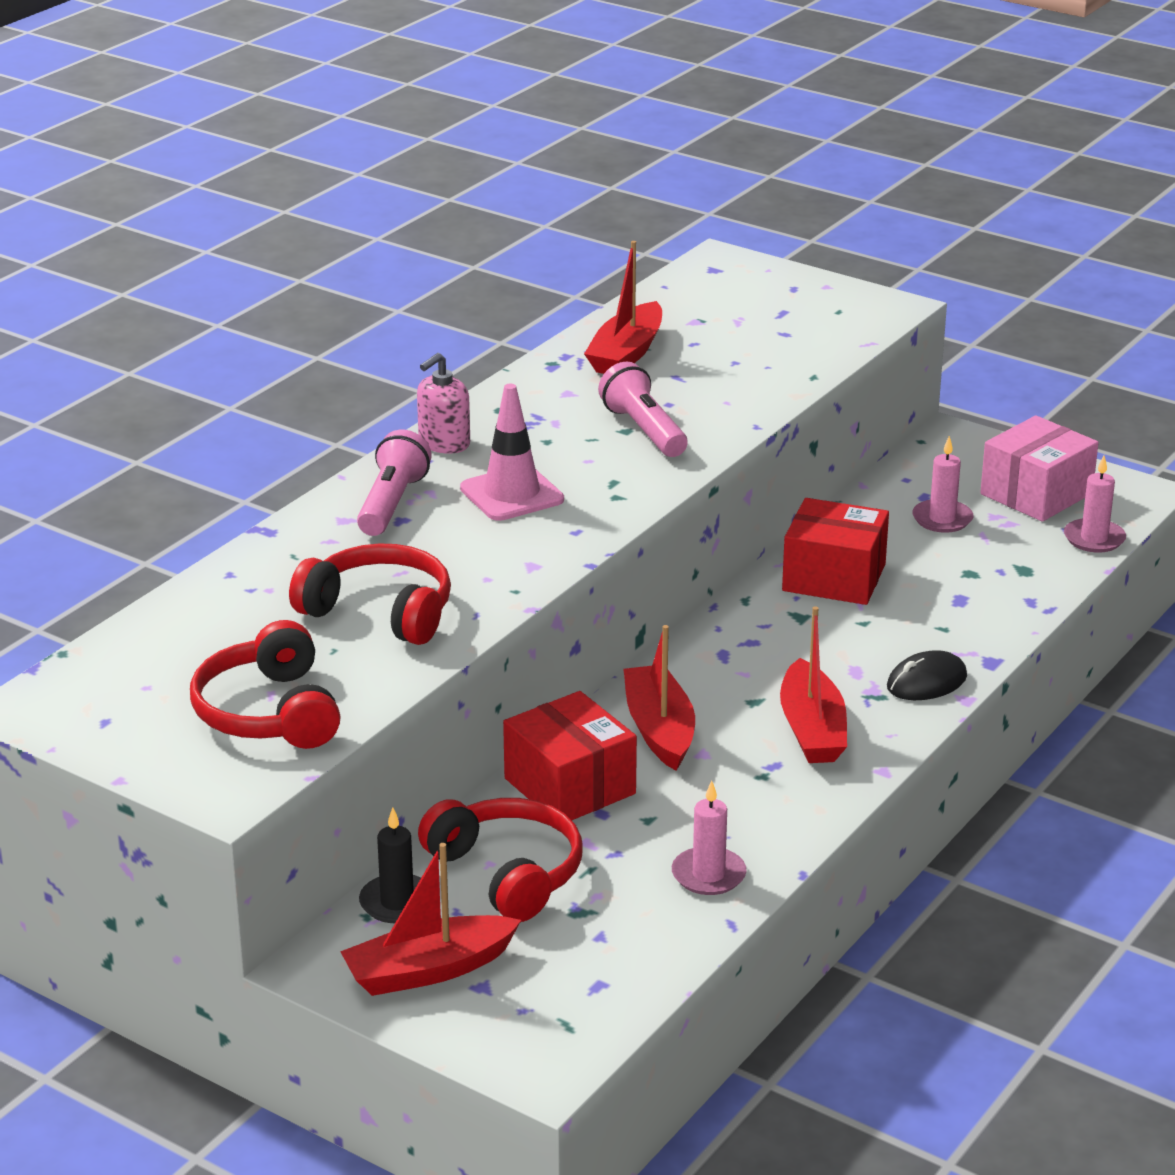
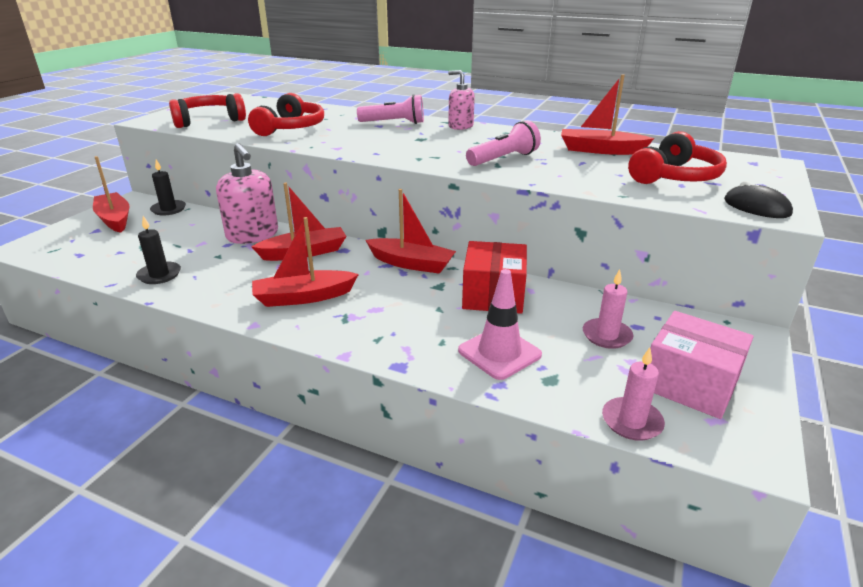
camera: 80 degrees right, 0 degrees up
red headphones [418,798,582,922] -> red headphones moved to [628,131,727,184]
pink traffic cone [460,384,564,521] -> pink traffic cone moved to [458,269,542,380]
red box [503,691,637,821] -> pink soap dispenser [216,143,278,244]
pink candle [672,780,747,895] -> black candle [136,216,181,284]
black mouse [887,650,967,700] -> black mouse moved to [724,181,793,218]
none -> red boat [365,189,456,274]

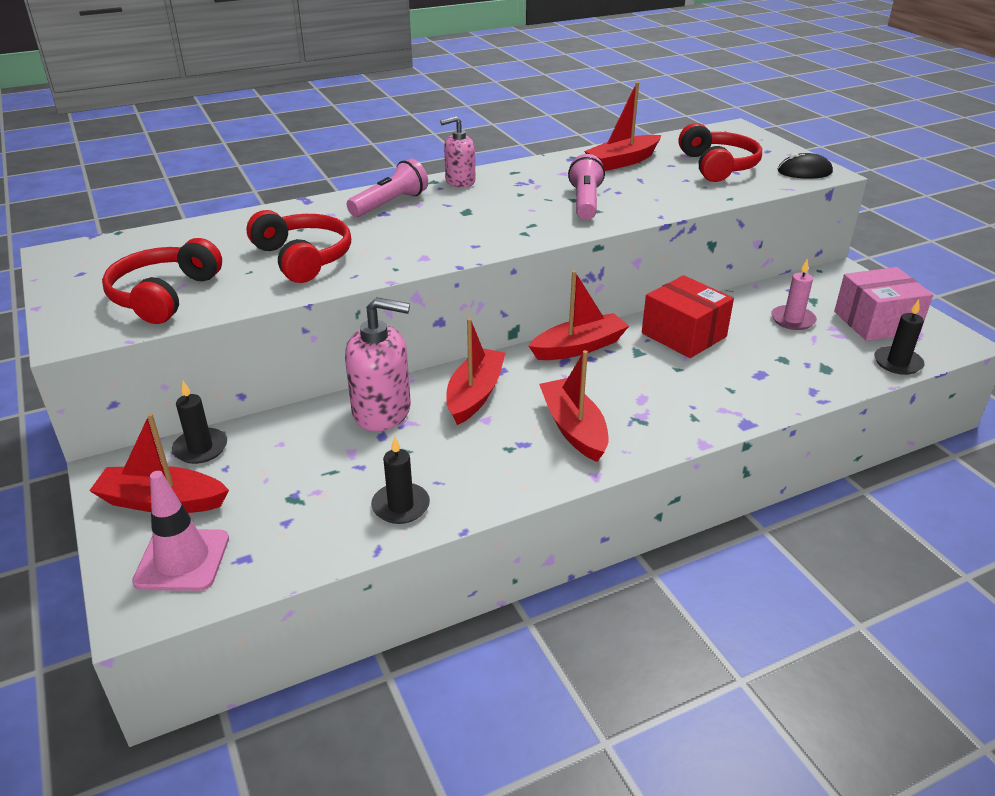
camera: 50 degrees left, 5 degrees up
red boat [252,217,359,307] -> red boat turned 135 degrees clockwise [539,350,609,462]
pink traffic cone [458,269,542,380] -> pink traffic cone moved to [132,471,229,591]
pink candle [602,348,665,441] -> black candle [874,300,925,375]

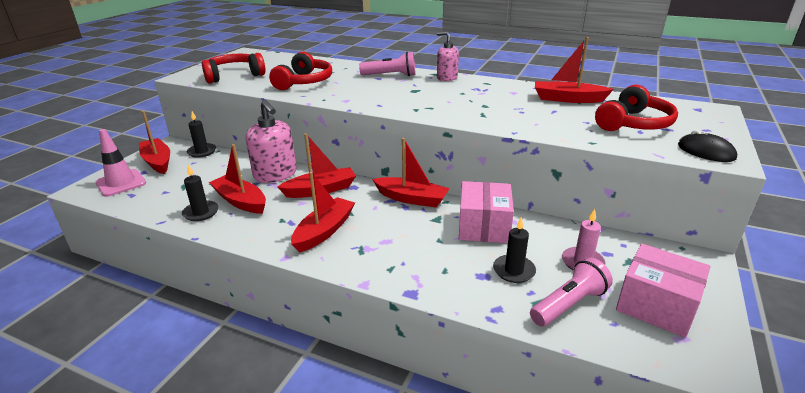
camera: 50 degrees right, 5 degrees down
pink flashlight [568,154,605,220] -> pink flashlight moved to [530,258,613,327]
red box [642,275,734,358] -> pink box [459,181,514,243]
black candle [874,300,925,375] -> black candle moved to [493,217,536,283]
none -> red boat [209,144,266,214]

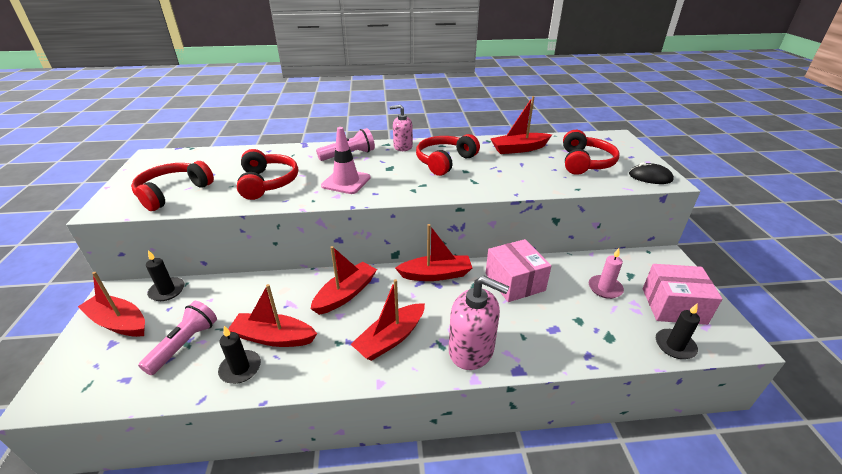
camera: 30 degrees left, 5 degrees up
pink traffic cone [95,129,146,197] -> pink traffic cone moved to [321,127,371,194]
pink soap dispenser [246,100,297,183] -> pink soap dispenser moved to [448,276,509,370]
red boat [291,172,355,253] -> red boat turned 135 degrees counterclockwise [351,279,425,361]
black candle [493,217,536,283] -> black candle moved to [656,304,700,359]
pink flashlight [530,258,613,327] -> pink flashlight moved to [138,301,217,375]
none -> red headphones [416,134,480,176]

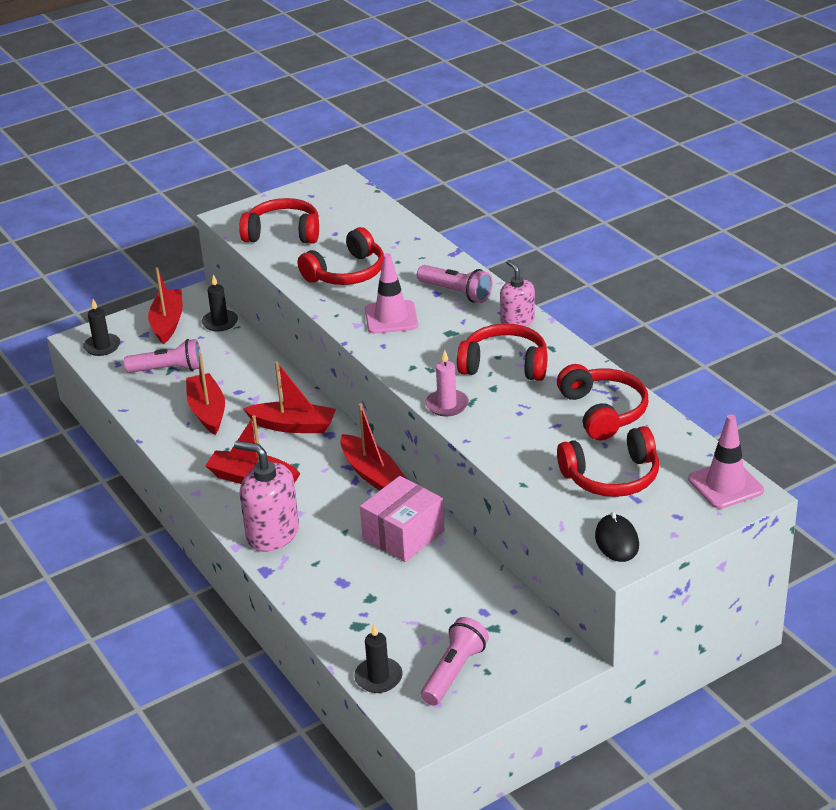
camera: 65 degrees right, 0 degrees up
black candle [218,326,261,384] -> black candle moved to [83,299,120,356]
pink soap dispenser [448,276,509,370] -> pink soap dispenser turned 120 degrees clockwise [234,441,299,552]
red boat [490,96,552,154] -> red headphones [557,364,648,440]
pink candle [589,248,624,299] -> pink candle moved to [425,350,469,416]
pink box [643,264,723,325] -> pink flashlight [421,617,489,706]
none -> pink traffic cone [688,414,764,509]

